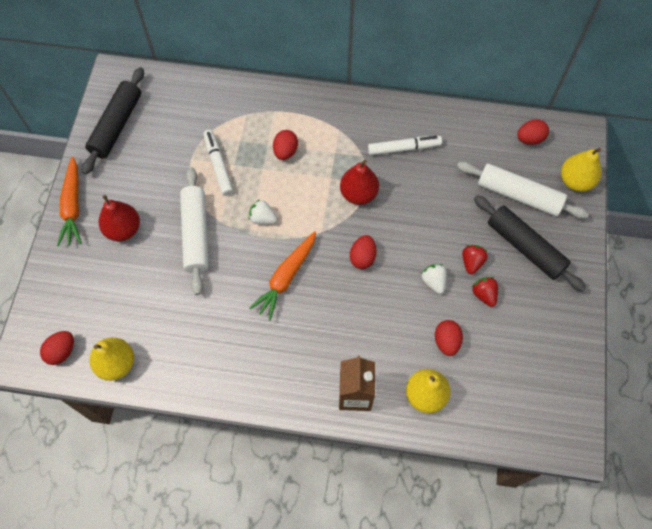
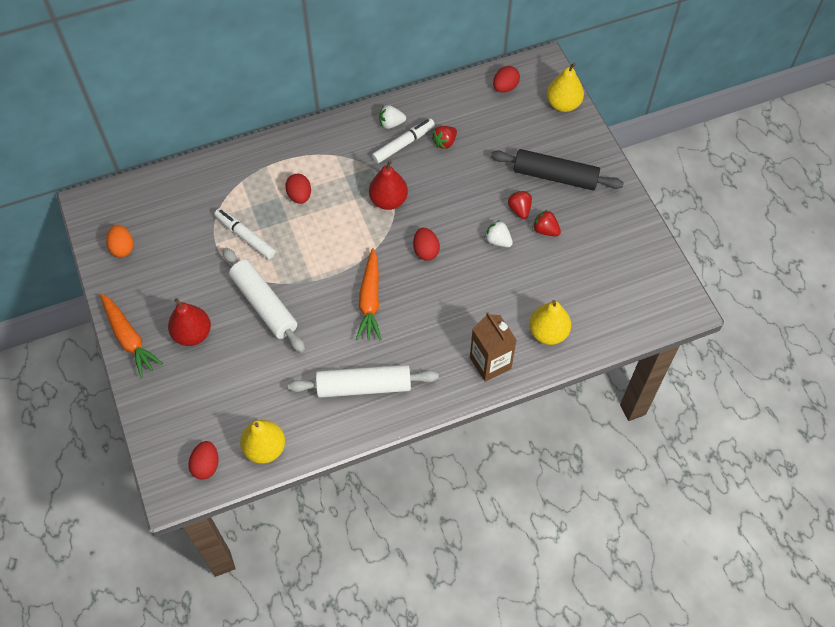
camera: 30 degrees left, 5 degrees down
black rolling pin [82,67,144,174] -> orange egg [106,225,134,257]
white strawberry [249,199,277,225] -> white strawberry moved to [379,105,406,129]
red egg [435,320,463,356] -> none
white rolling pin [457,162,589,219] -> white rolling pin moved to [288,365,439,398]
none -> red strawberry [432,126,457,149]

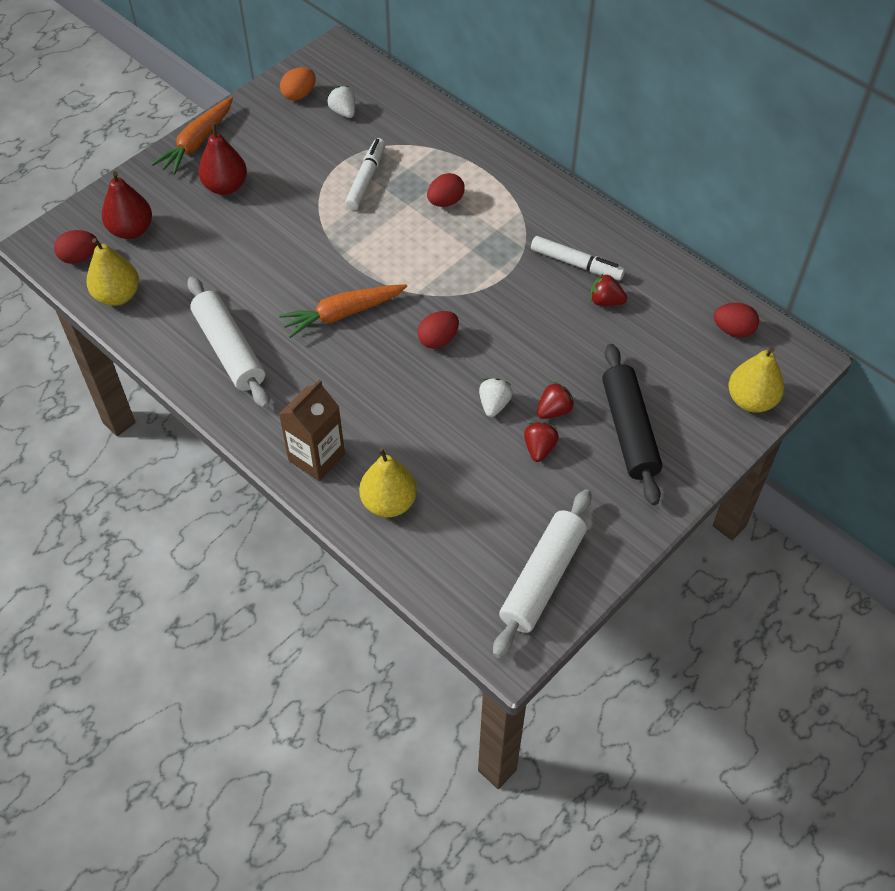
camera: 65 degrees right, 5 degrees down
white rolling pin [222,248,305,353] -> white rolling pin moved to [493,489,591,658]
red pear [369,160,408,210] -> red pear moved to [102,171,152,239]
white strawberry [379,105,406,129] -> white strawberry moved to [327,86,355,118]

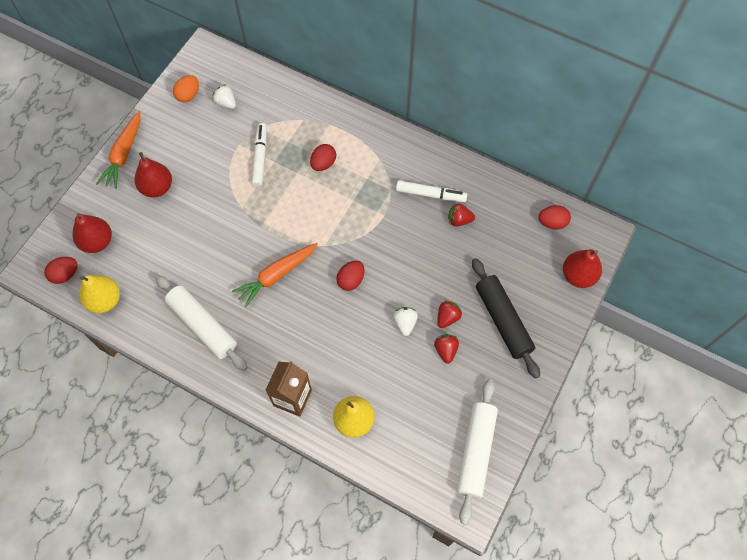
camera: 15 degrees left, 10 degrees up
yellow pear [729,347,784,412] -> red pear [563,249,602,288]

